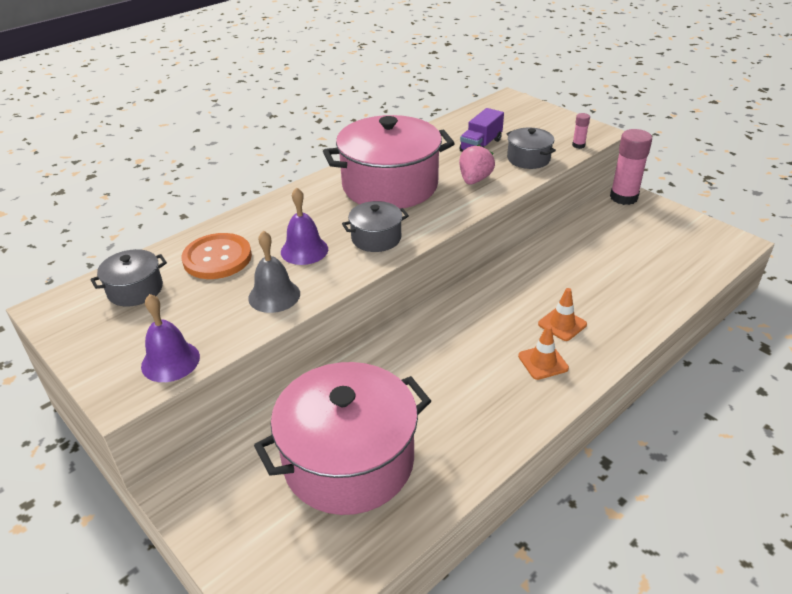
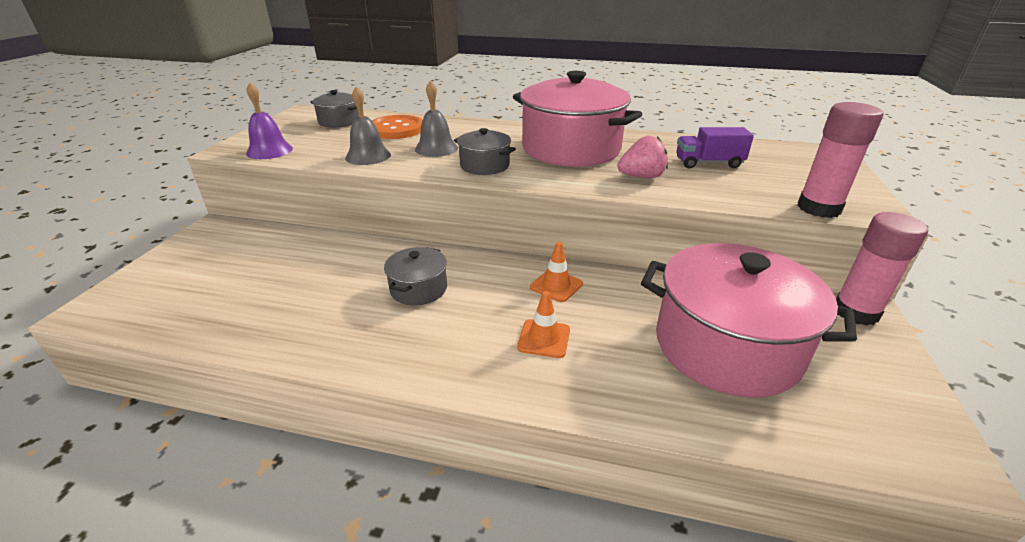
camera: 55 degrees right, 5 degrees down
pink pot [254,362,431,515] -> pink pot moved to [641,243,857,397]
purple bell [281,187,328,265] -> grey bell [415,80,458,157]
grey pot [506,128,556,169] -> grey pot moved to [384,247,447,306]
orange traffic cone [518,325,569,380] -> orange traffic cone moved to [530,242,583,302]
pink glue stick [572,113,590,149] -> pink glue stick [797,102,884,218], size x2.20

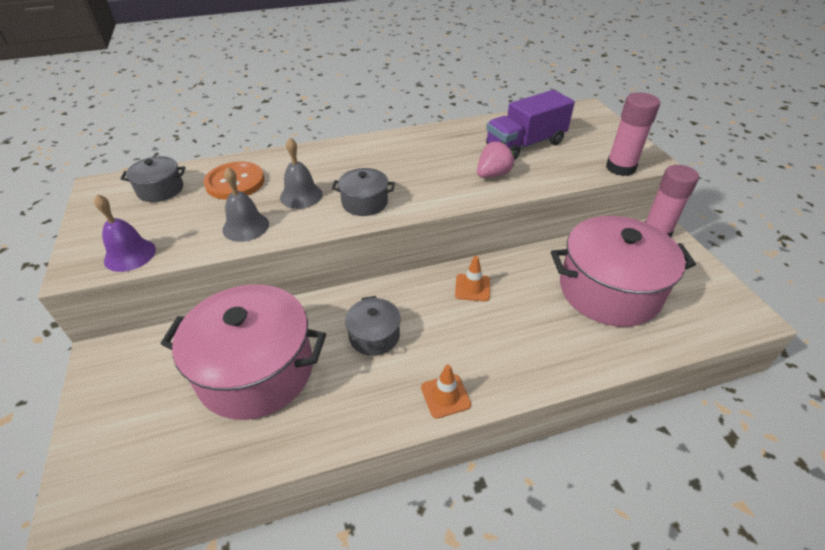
camera: 30 degrees left, 10 degrees up
pink pot [513,71,642,166] -> pink pot moved to [161,284,326,420]
orange traffic cone [517,291,570,358] -> orange traffic cone moved to [421,365,471,419]
purple truck [676,127,754,169] -> purple truck [486,90,575,160], size x1.57

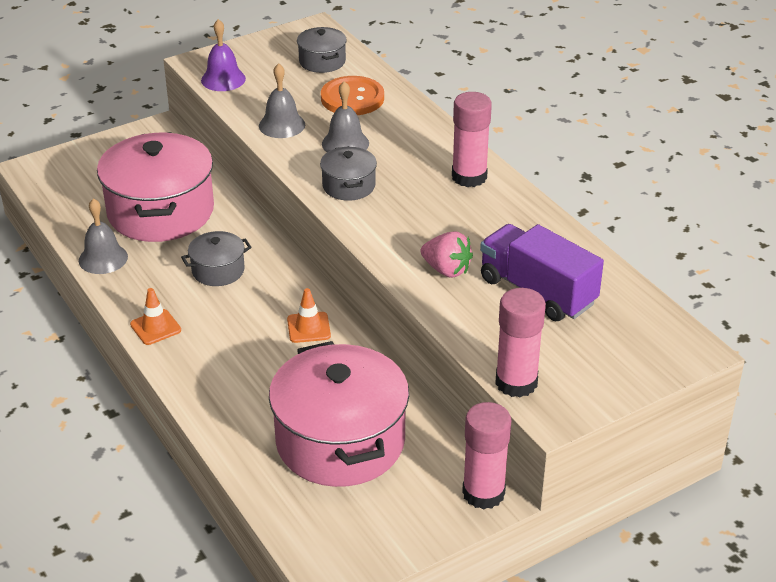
camera: 75 degrees right, 5 degrees down
none -> grey bell [79,198,128,274]
none -> pink glue stick [452,92,492,187]

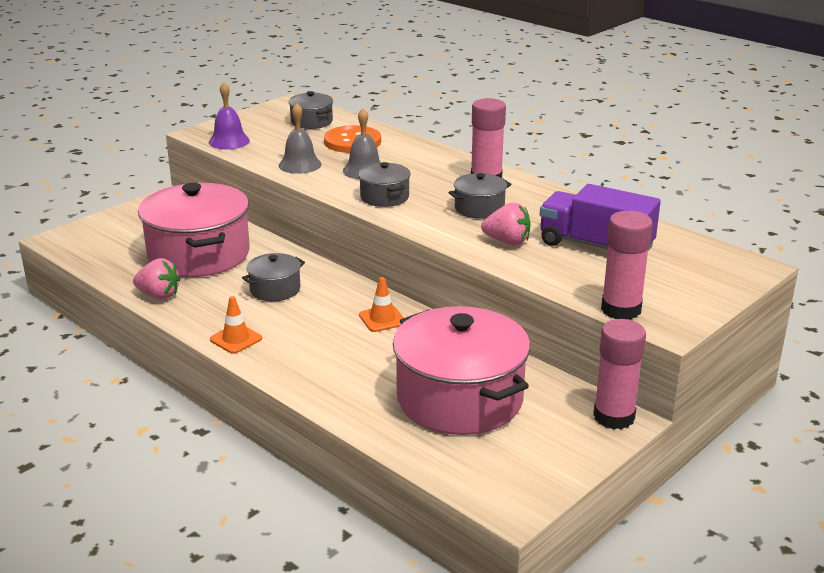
camera: 15 degrees left, 10 degrees down
grey bell [79,198,128,274] -> pink strawberry [133,258,181,299]
none -> grey pot [449,173,511,219]

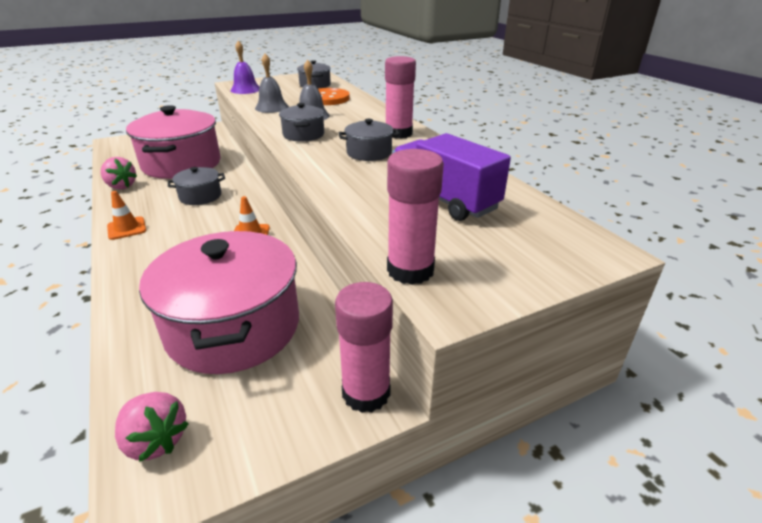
camera: 20 degrees right, 5 degrees up
pink strawberry [481,202,531,245] -> pink strawberry moved to [115,392,189,462]

